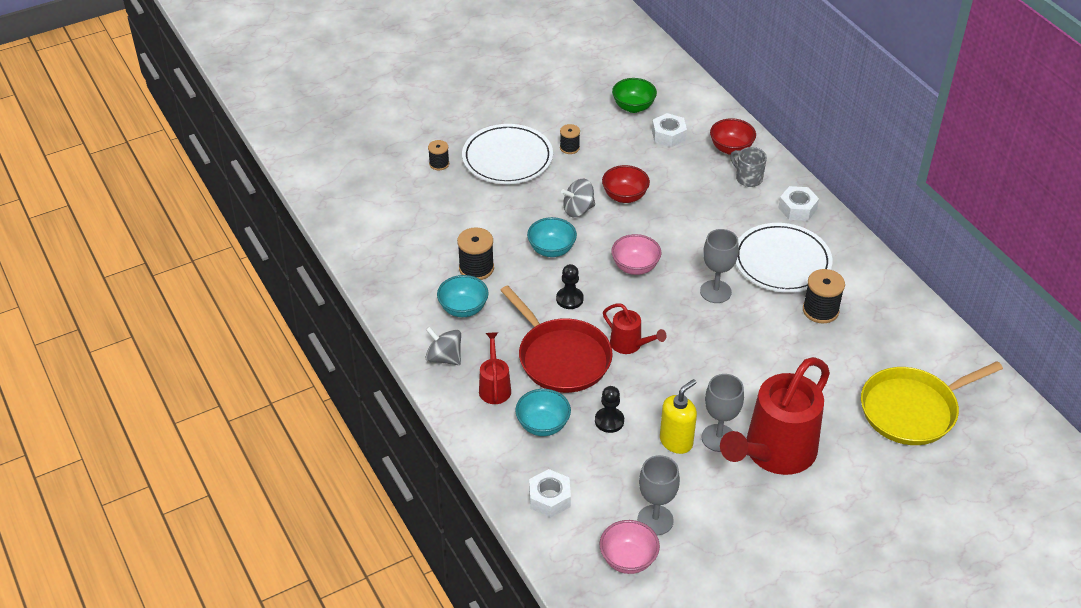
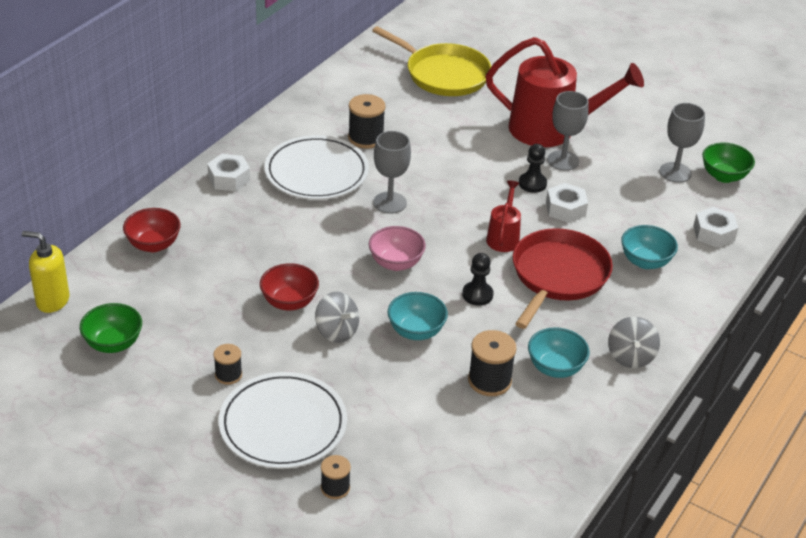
camera: 120 degrees left, 5 degrees down
red watering can [479,332,511,404] -> none
black pawn [595,386,624,433] -> black pawn moved to [519,144,547,193]
pink bowl [599,520,660,574] -> green bowl [702,142,755,183]
white nut [652,113,687,147] -> white nut moved to [546,183,588,223]
yellow soap dispenser [660,379,697,454] -> yellow soap dispenser moved to [22,231,69,313]
grey mug [730,147,767,187] -> none

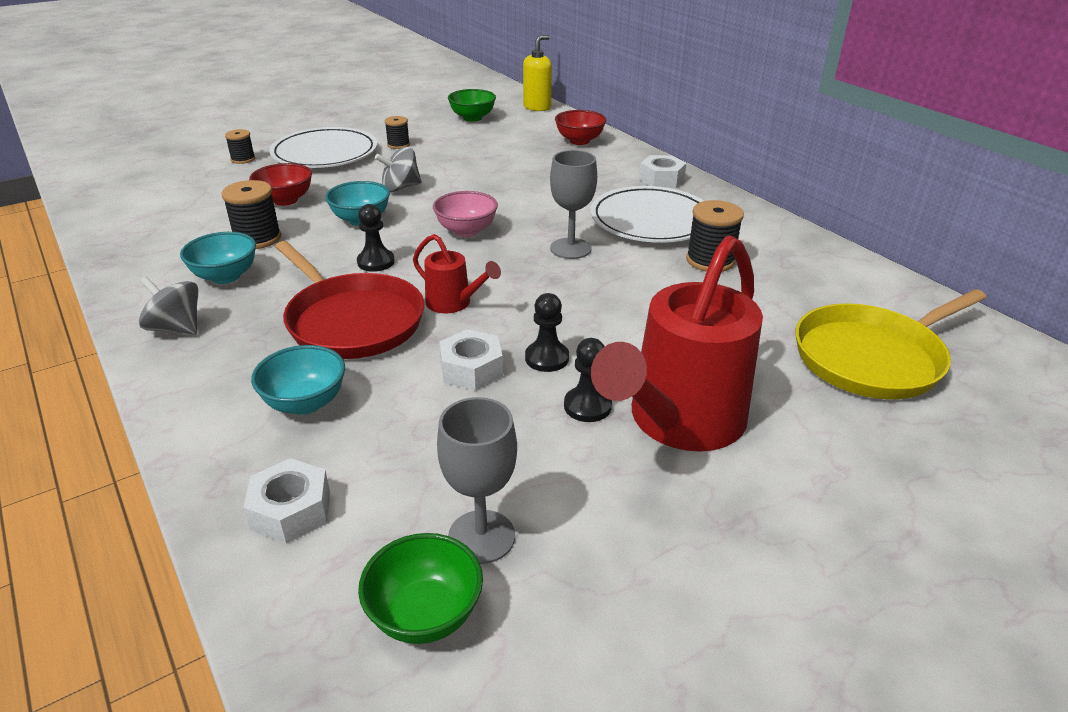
camera: 115 degrees right, 5 degrees down
red bowl [260,263,319,311] -> red bowl moved to [249,163,312,206]
grey goblet [547,91,589,171] -> black pawn [564,338,612,422]

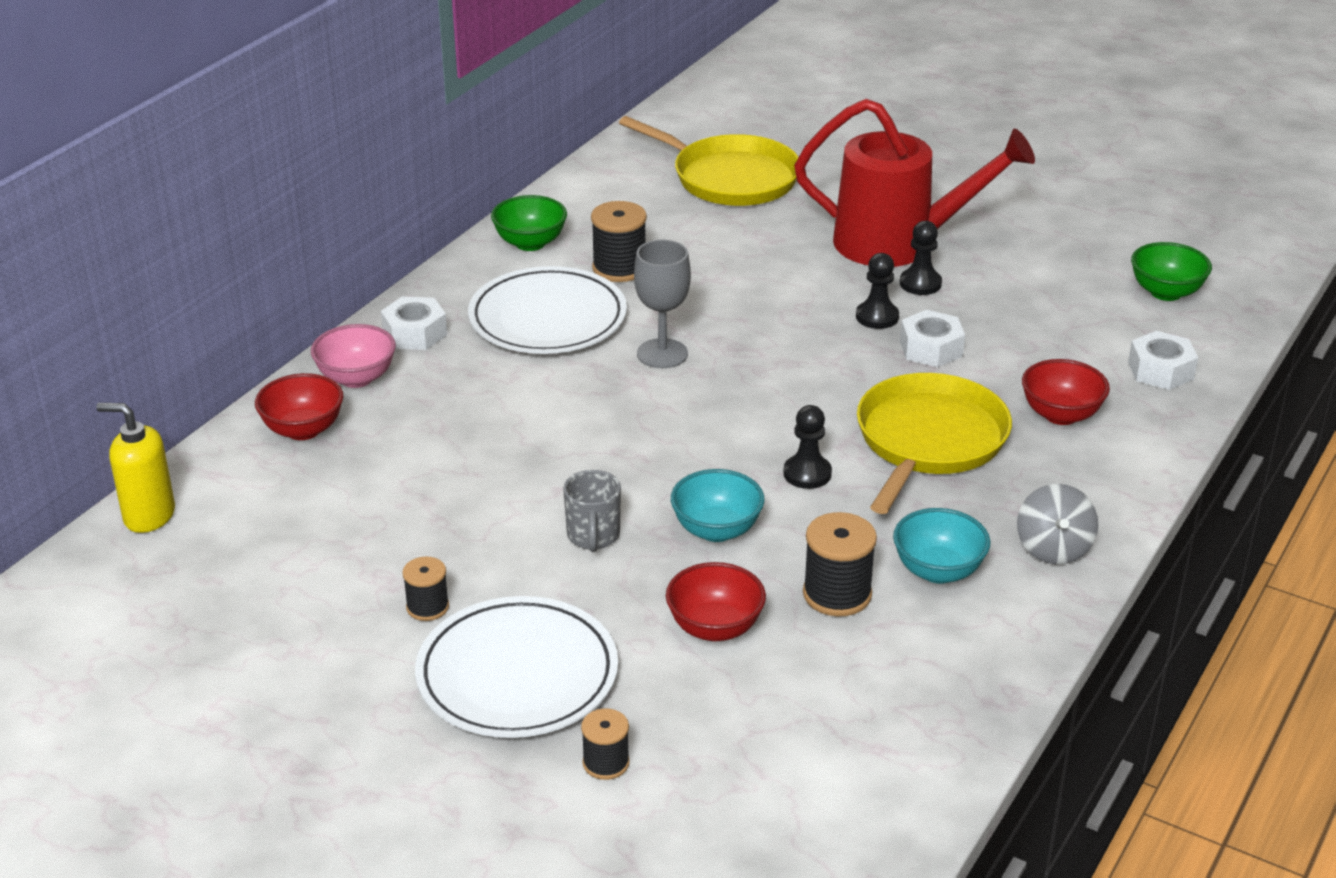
camera: 115 degrees left, 0 degrees up
turquoise bowl [251,345,345,415] -> red bowl [1022,359,1110,425]
red pan [275,241,424,359] -> yellow pan [857,373,1012,514]
grey spinning top [375,147,421,192] -> grey mug [563,470,621,552]
red watering can [413,234,501,313] -> none
pink bowl [433,191,498,237] -> pink bowl moved to [311,324,396,388]
grey goblet [437,397,517,564] -> none
green bowl [448,89,496,122] -> green bowl moved to [491,195,567,251]

